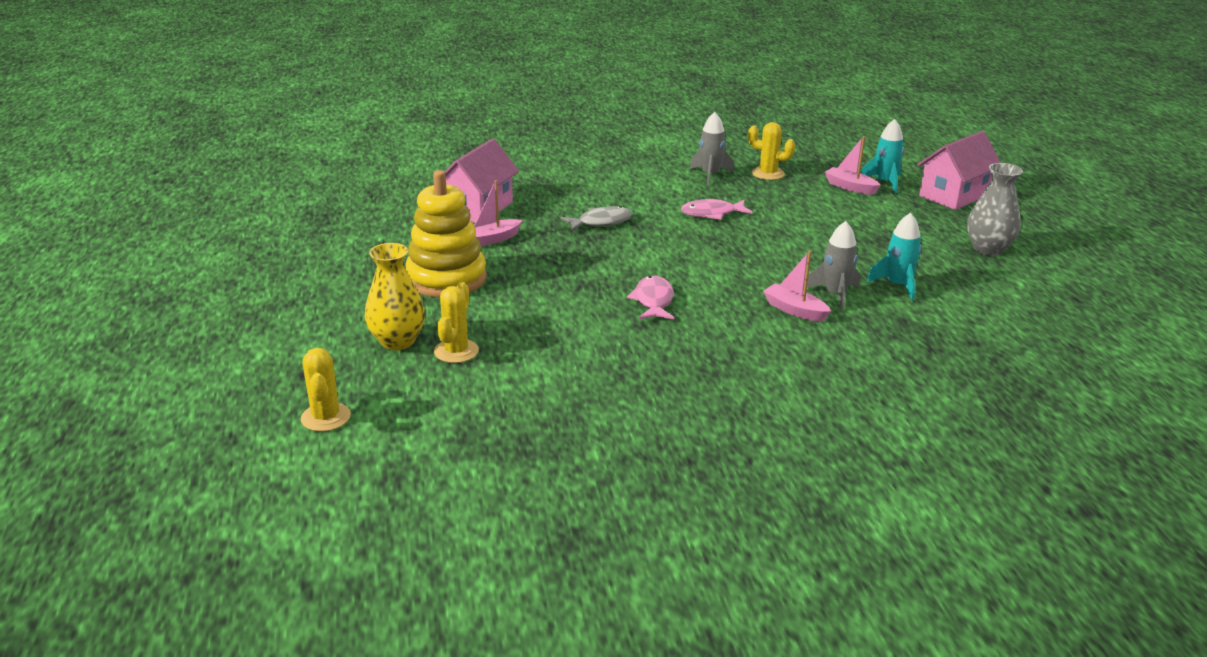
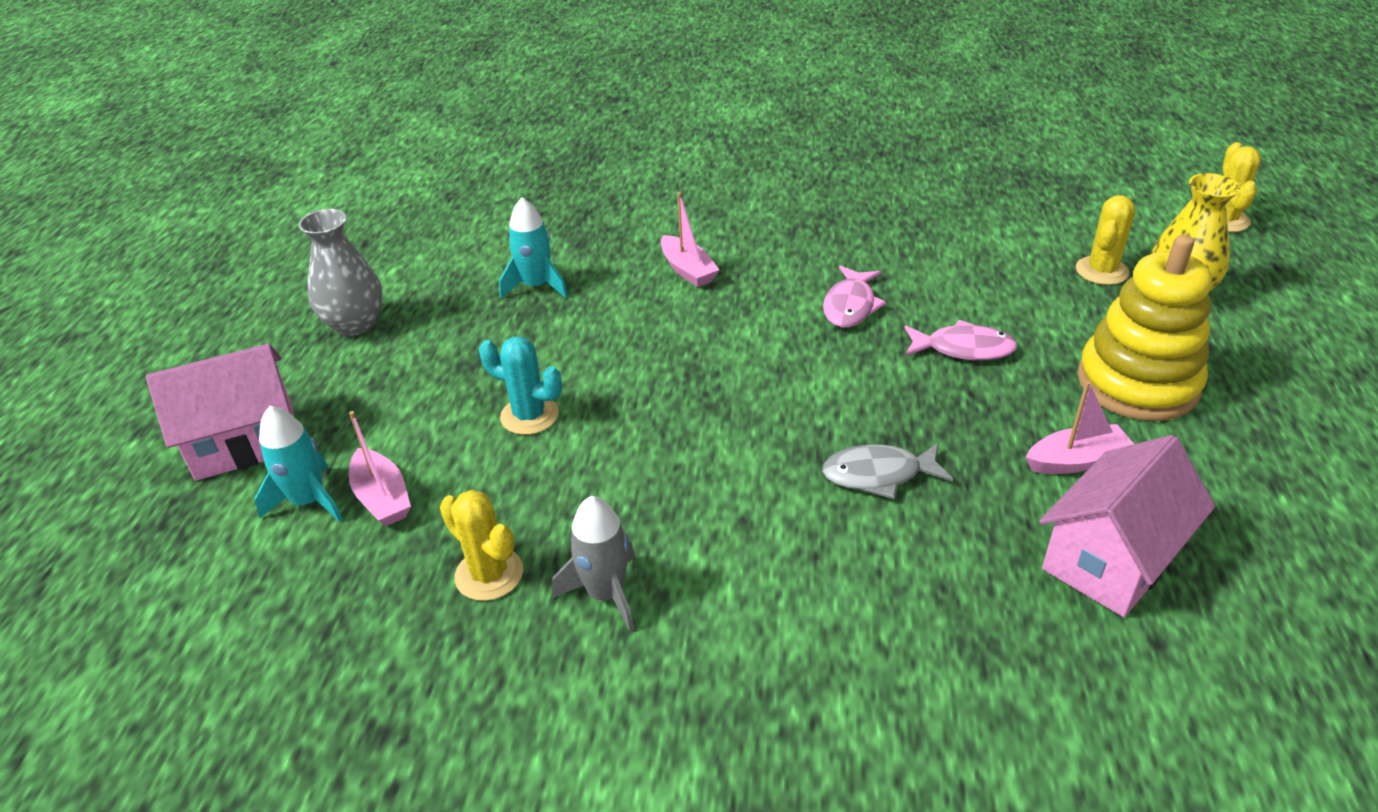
camera: 160 degrees left, 10 degrees up
pink fish [681,199,753,220] -> pink fish moved to [904,320,1018,360]
grey rocket [807,221,860,311] -> none
none -> turquoise cactus [479,337,562,435]

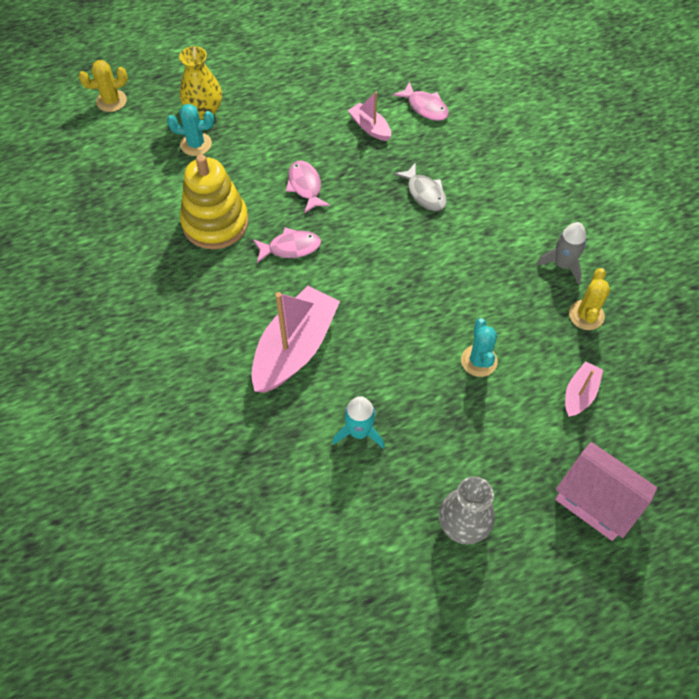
camera: 120 degrees left, 20 degrees up
turquoise rocket [255,406,343,522] -> none
pink boat [661,192,719,287] -> pink boat [251,286,340,393], size x2.01
pink house [1039,435,1215,617] -> pink fish [393,81,449,121]
yellow cactus [1076,195,1135,285] -> turquoise cactus [167,104,214,156]
yellow stacking toy [1077,235,1212,421] -> yellow stacking toy moved to [180,154,249,249]

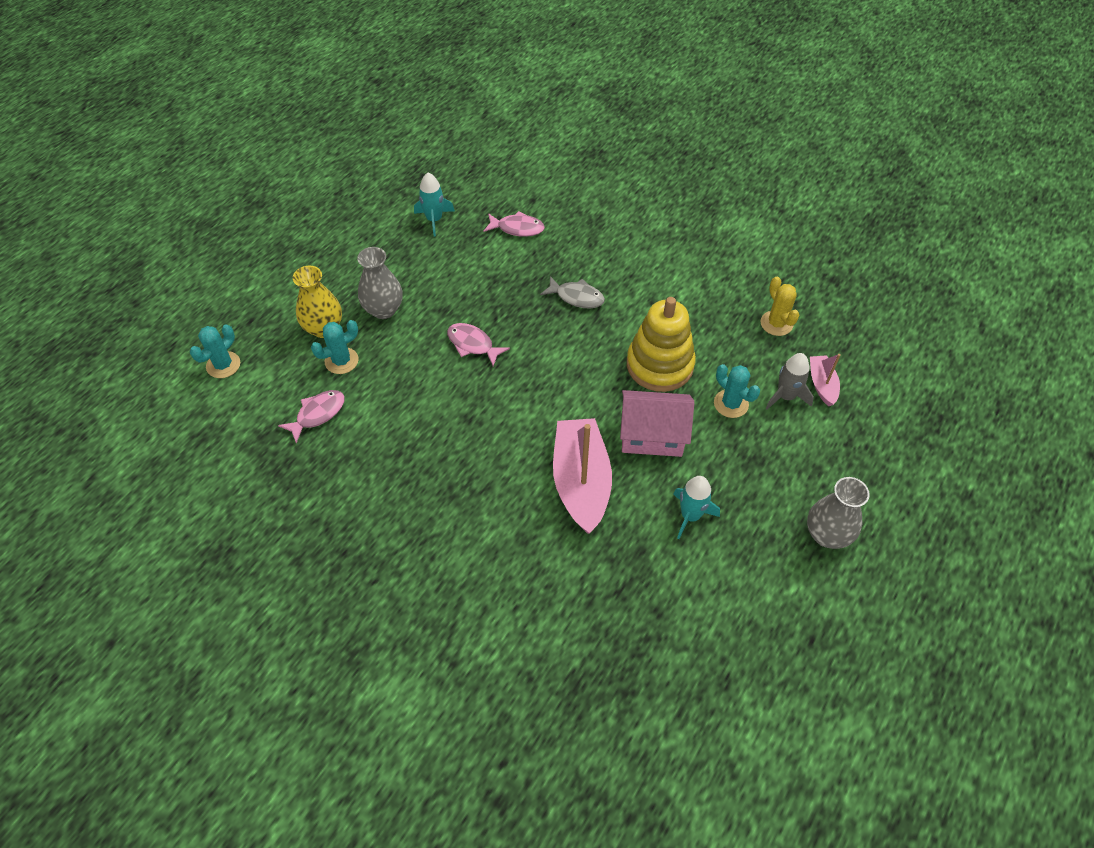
camera: 35 degrees left, 5 degrees down
yellow cactus [79,60,128,112] -> turquoise cactus [190,325,240,378]
yellow stacking toy [180,154,249,249] -> yellow stacking toy moved to [627,297,696,392]
pink fish [253,228,321,263] -> pink fish moved to [278,390,345,443]
pink boat [348,92,391,141] -> none
grey rocket [537,222,586,284] -> grey rocket moved to [766,353,814,409]
pink house [555,442,657,541] -> pink house moved to [620,390,694,457]
none -> grey vase [357,247,403,319]
none -> turquoise rocket [414,173,455,237]

